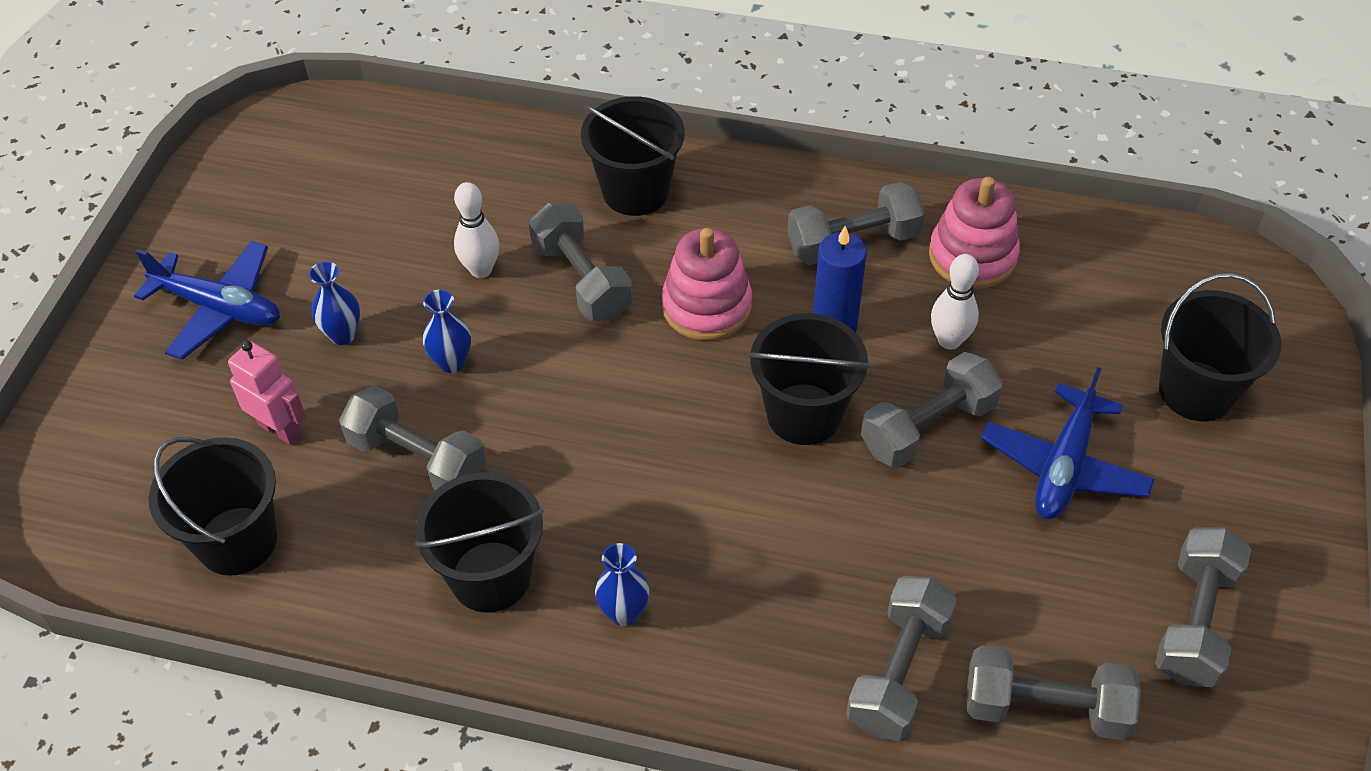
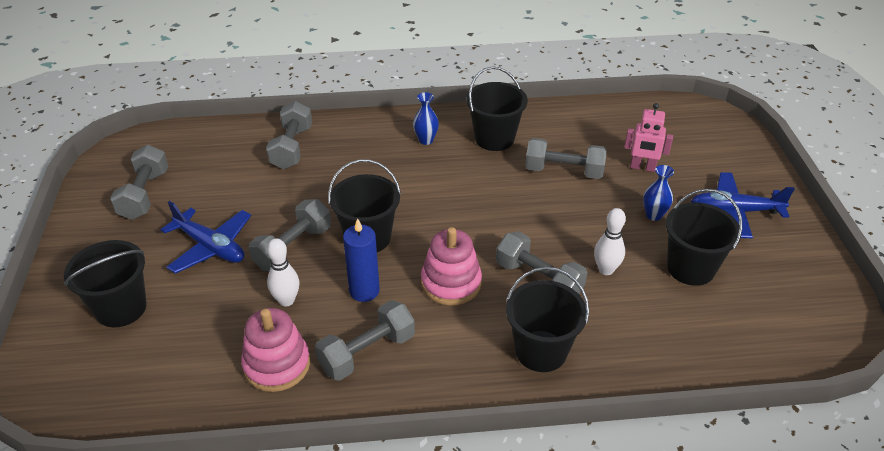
camera: 160 degrees right, 10 degrees down
black bucket [149,437,277,576] -> black bucket moved to [666,189,742,286]
blue vase [423,289,471,373] -> none
grey dumbbell [966,646,1141,740] -> none
blue plane [981,367,1154,519] -> blue plane turned 120 degrees clockwise [161,201,251,274]

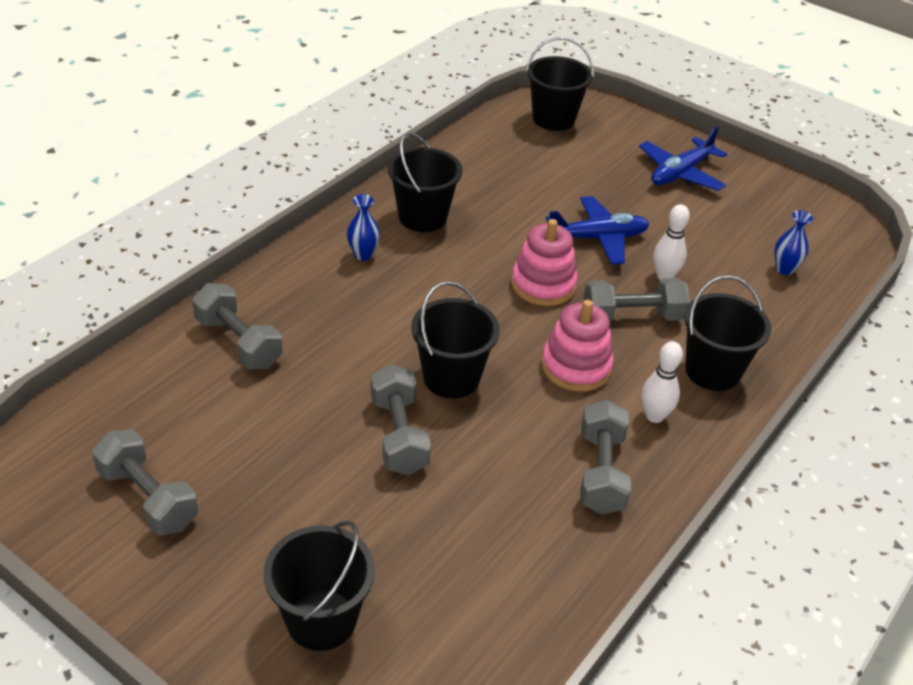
camera: 50 degrees left, 0 degrees up
blue plane [161,201,251,274] -> blue plane moved to [546,196,649,265]
pink stacking toy [241,308,310,392] -> pink stacking toy moved to [511,219,578,306]
white bowling pin [267,238,300,307] -> white bowling pin moved to [642,341,683,423]
blue candle [343,218,380,302] -> none
grey dumbbell [525,138,607,179] -> none
pink robot [624,103,673,172] -> none
blue vase [643,165,674,221] -> blue vase moved to [774,210,813,275]
black bucket [666,189,742,286] -> black bucket moved to [526,37,594,131]

